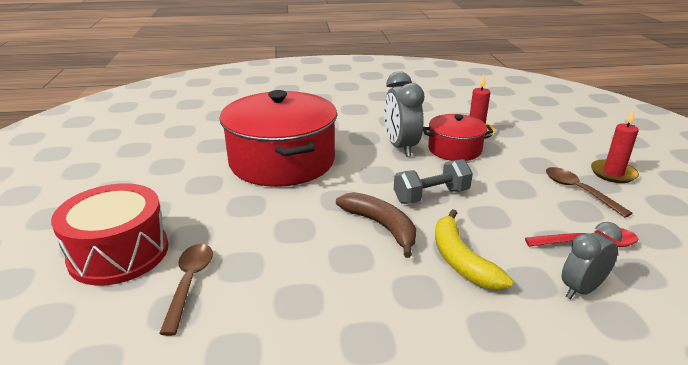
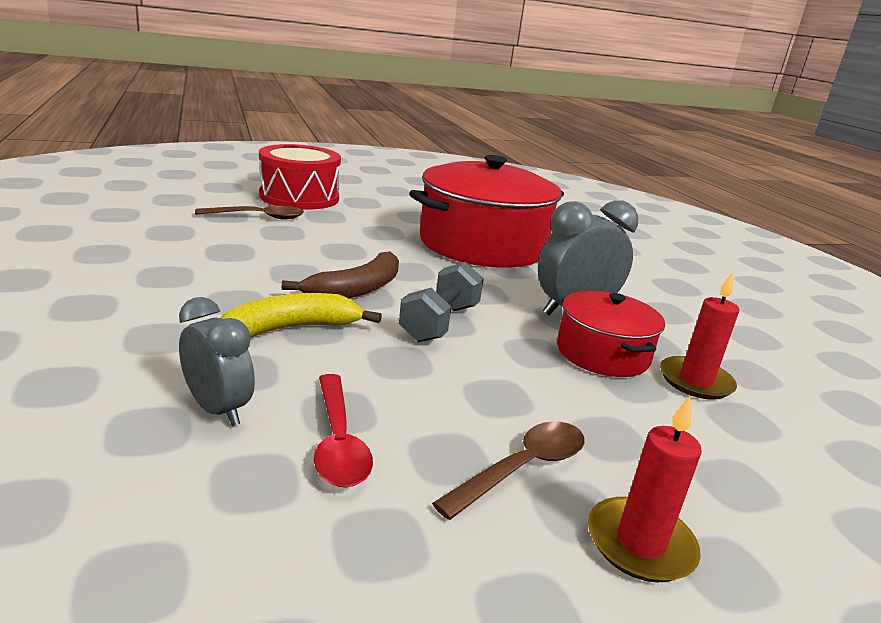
camera: 75 degrees right, 5 degrees down
grey dumbbell [394,159,473,204] -> grey dumbbell turned 60 degrees clockwise [399,262,484,342]

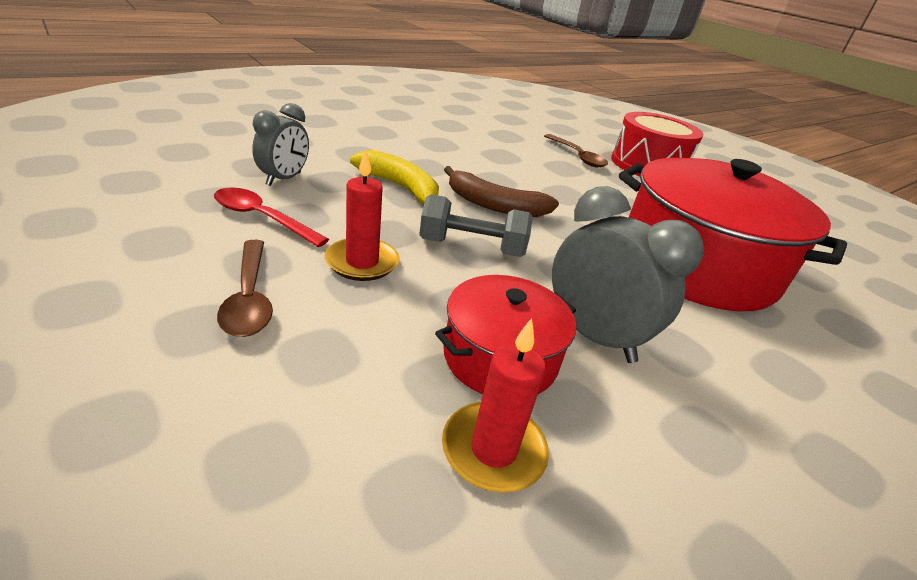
camera: 70 degrees right, 10 degrees up
red spoon [314,374,373,488] -> red spoon turned 60 degrees clockwise [214,188,329,247]
brown spoon [432,421,585,520] -> brown spoon turned 45 degrees clockwise [217,240,273,337]
red candle [588,397,702,583] -> red candle moved to [325,150,399,281]

